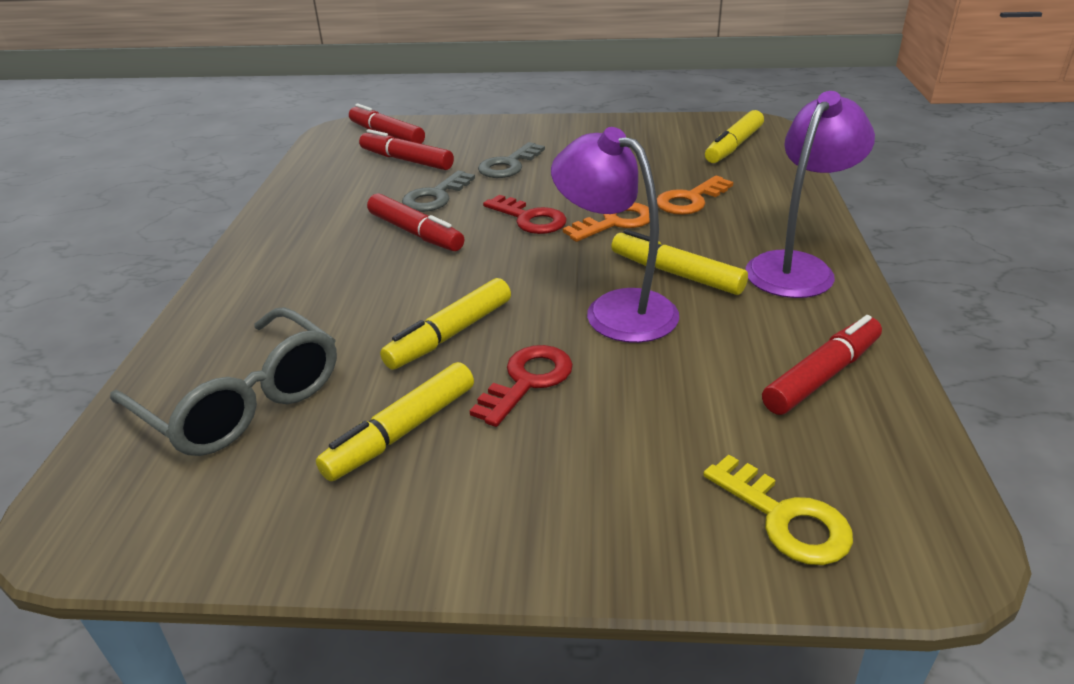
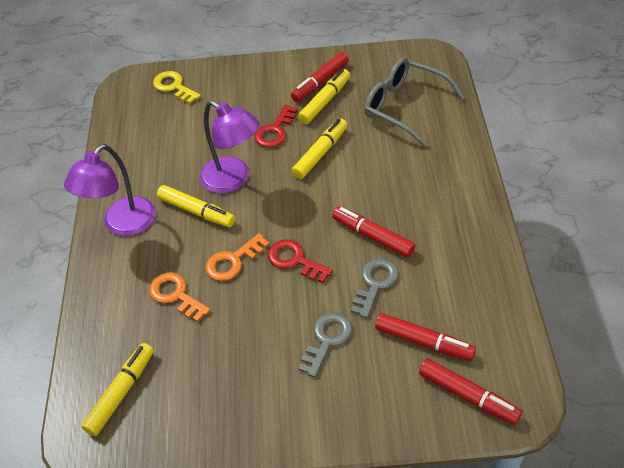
camera: 175 degrees right, 15 degrees up
orange key [657,175,733,215] -> orange key turned 90 degrees counterclockwise [149,272,211,322]
red marker [762,315,882,415] -> red marker moved to [291,52,349,102]

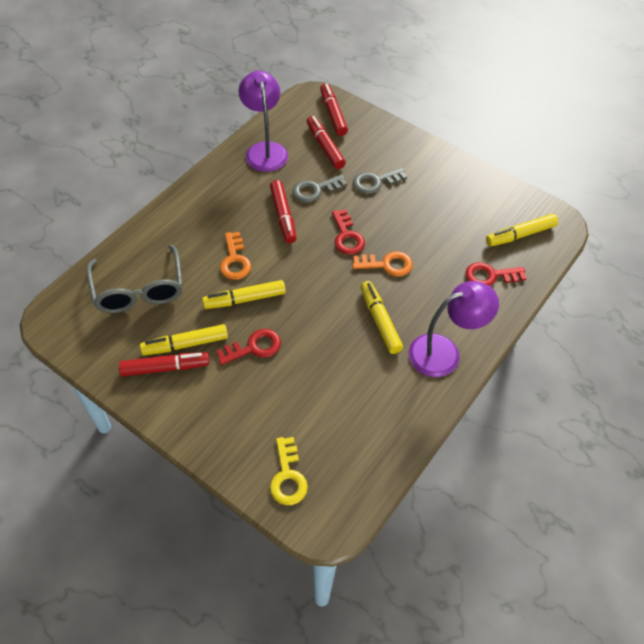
camera: 145 degrees left, 5 degrees up
orange key [149,272,211,322] -> orange key moved to [220,232,251,280]
purple lamp [200,100,260,194] -> purple lamp moved to [238,71,288,172]
none -> red key [465,262,527,286]

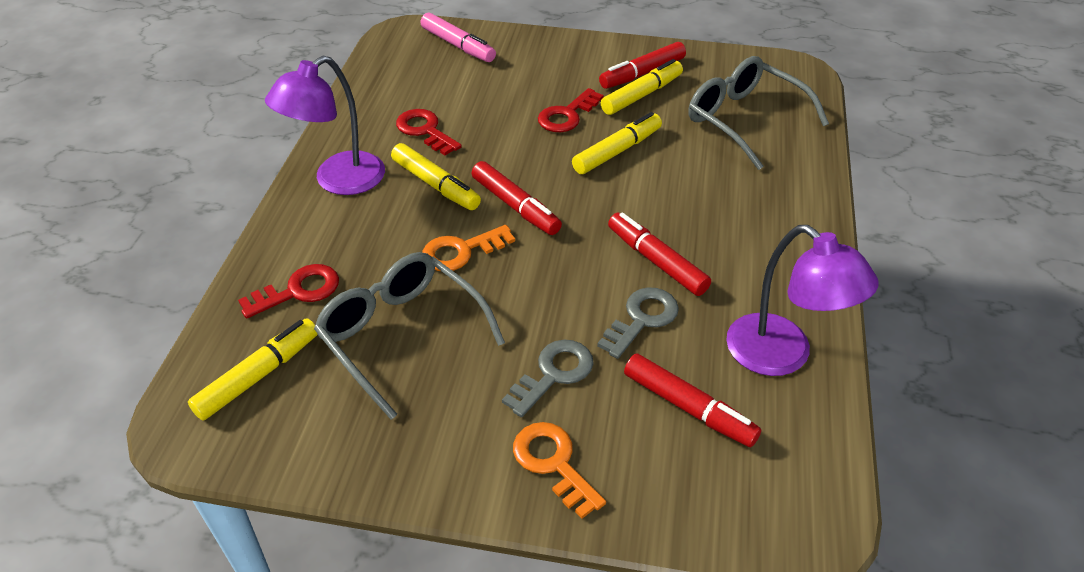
camera: 155 degrees right, 10 degrees down
orange key [220,232,251,280] -> orange key moved to [513,422,606,519]
yellow key [270,437,308,505] -> pink marker [421,13,496,62]
red marker [320,83,348,136] -> red marker moved to [472,161,562,235]
red key [332,209,365,255] -> red key moved to [396,109,462,155]
none -> grey glasses [314,252,505,420]

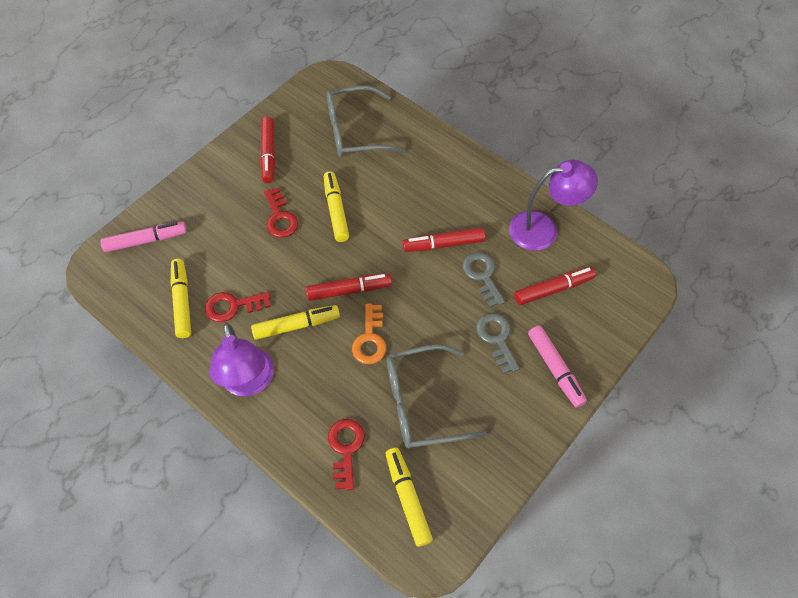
camera: 60 degrees left, 15 degrees up
orange key [513,422,606,519] -> pink marker [528,325,587,408]
yellow marker [601,59,683,115] -> yellow marker moved to [171,259,191,338]

